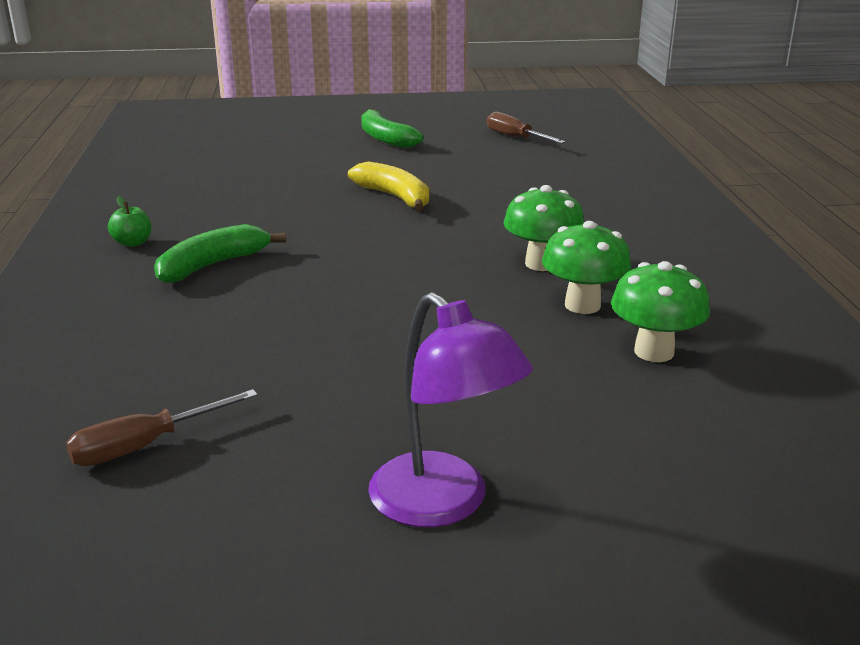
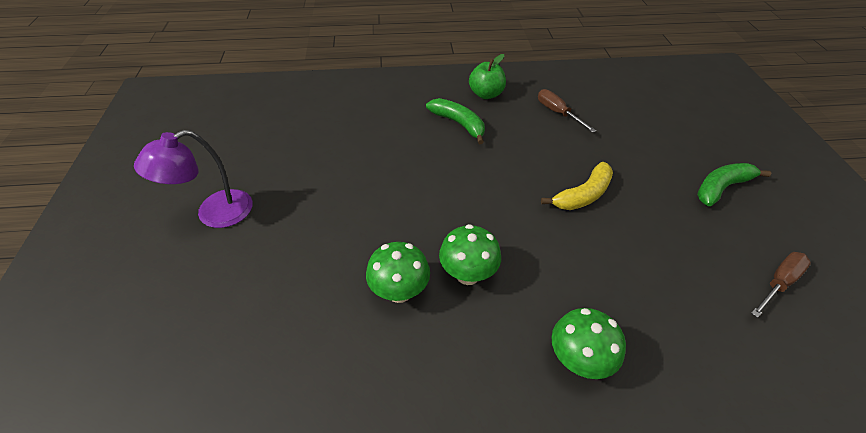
camera: 90 degrees right, 20 degrees up
brown screwdriver [66,389,258,466] -> brown screwdriver moved to [538,89,596,133]
green apple [108,196,151,247] -> green apple [469,54,506,99], size x1.61
green mushroom [611,261,710,362] -> green mushroom moved to [551,308,626,379]

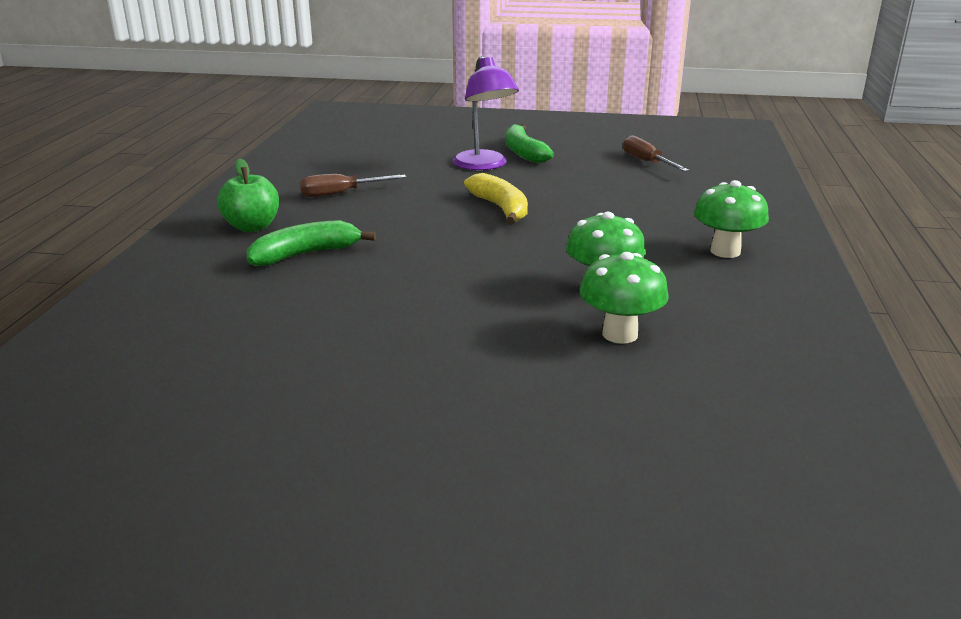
camera: 75 degrees left, 20 degrees down
purple lamp [134,130,253,228] -> purple lamp moved to [453,56,519,170]

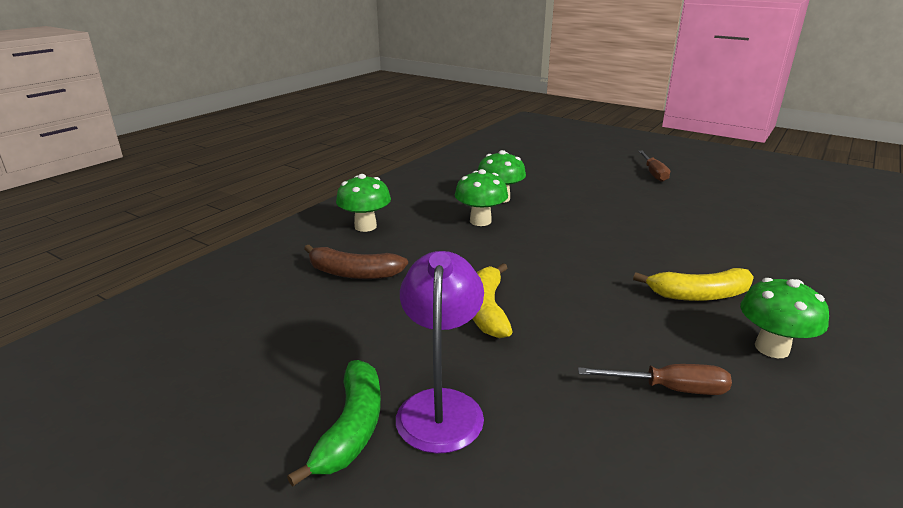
camera: 155 degrees left, 0 degrees up
green apple [217,158,279,232] -> green mushroom [740,278,829,358]
green banana [247,220,376,266] -> yellow banana [633,268,754,301]
brown screwdriver [623,135,689,171] -> brown screwdriver moved to [638,151,670,182]
none -> brown banana [304,245,408,279]

